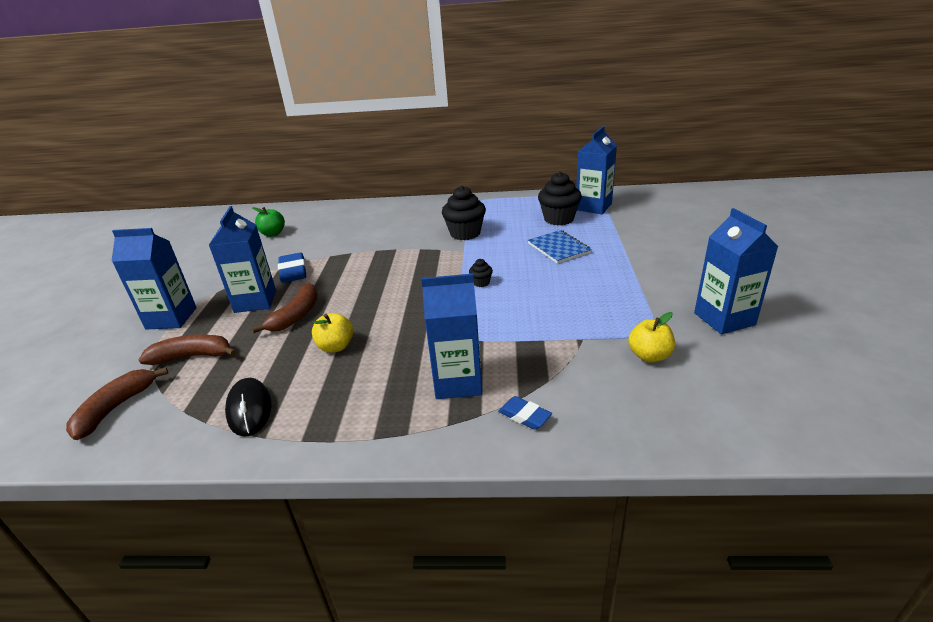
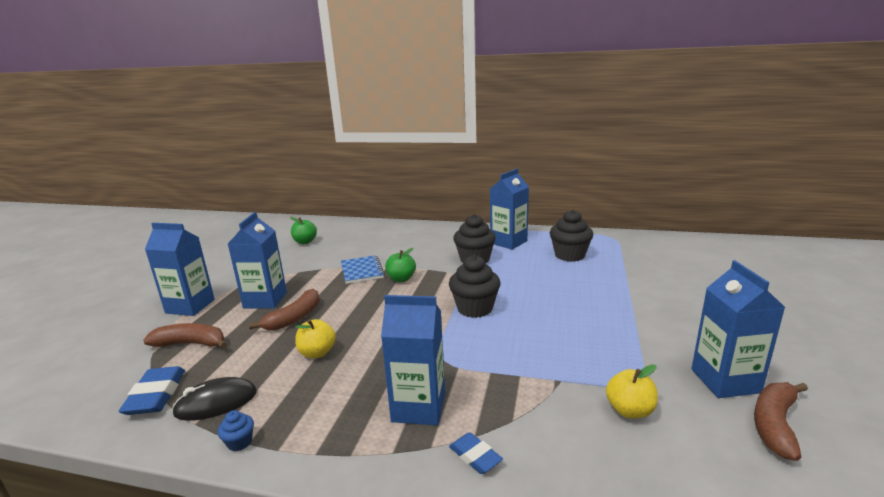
camera: 10 degrees right, 10 degrees down
brown banana [66,367,168,440] -> brown banana moved to [754,382,808,461]
black mouse [225,378,272,437] -> black mouse turned 75 degrees clockwise [172,377,257,421]
blue eraser [278,252,306,283] -> blue eraser moved to [118,366,185,415]
black cupcake [469,259,493,287] -> black cupcake [449,255,500,318], size x2.15
blue notebook [528,230,592,264] -> blue notebook moved to [341,255,385,284]
blue carton [576,126,617,214] -> blue carton moved to [490,169,529,250]
none -> blue cupcake [218,410,254,451]
none -> green apple [385,248,416,282]

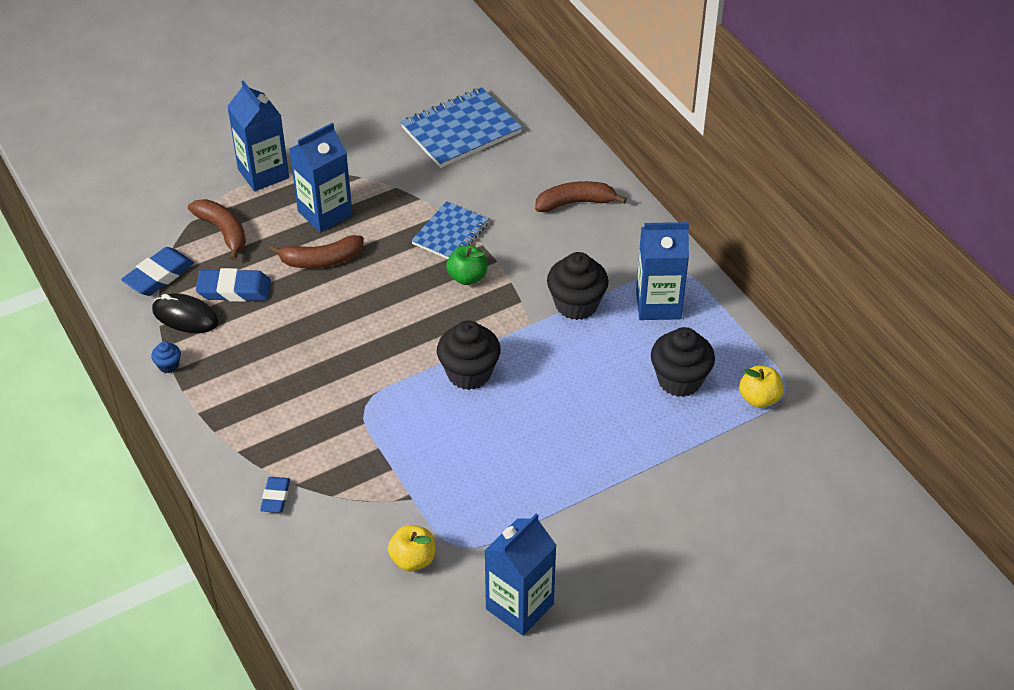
camera: 45 degrees right, 25 degrees up
green apple [290,217,317,244] -> blue notebook [401,87,522,168]
yellow apple [295,319,336,358] -> yellow apple moved to [739,365,783,408]
blue carton [381,295,445,425] -> none
brown banana [754,382,808,461] -> brown banana moved to [535,181,627,212]
none -> blue eraser [196,268,271,302]

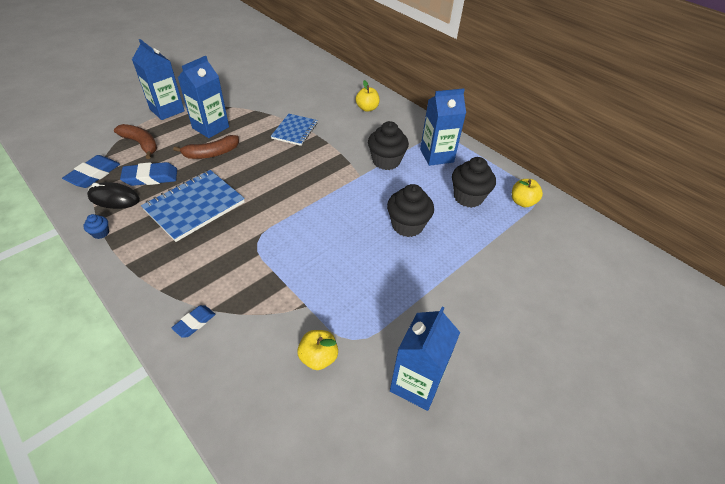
camera: 15 degrees left, 0 degrees up
blue eraser [260,477,290,513] -> blue eraser turned 45 degrees clockwise [172,305,216,338]
blue notebook [401,87,522,168] -> blue notebook moved to [141,170,245,242]
black cupcake [437,320,501,390] -> black cupcake moved to [387,184,434,237]
green apple [446,245,487,285] -> none
brown banana [535,181,627,212] -> yellow apple [356,80,380,112]

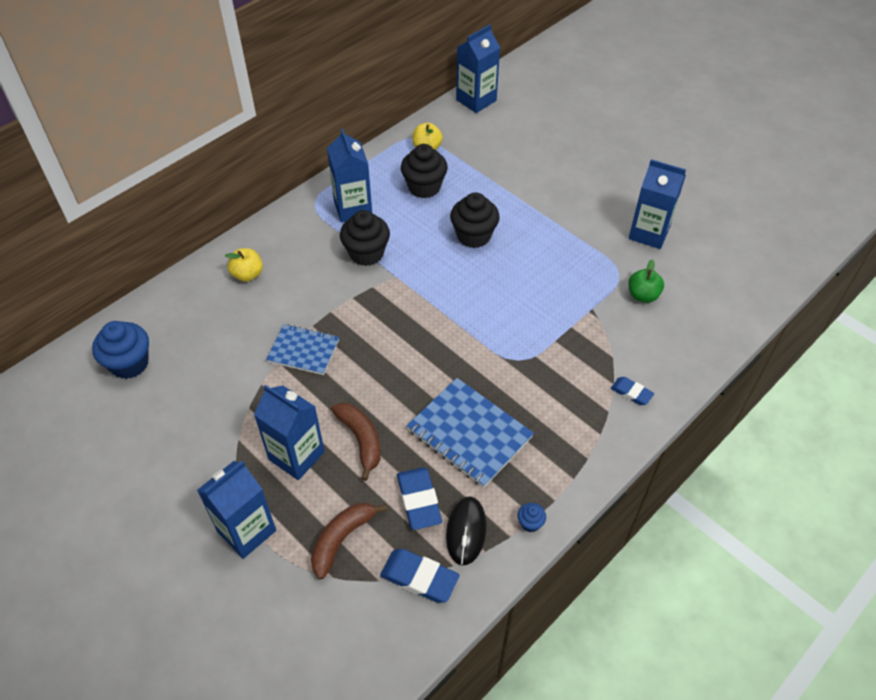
camera: 90 degrees left, 5 degrees up
yellow apple [297,330,338,370] -> green apple [628,259,664,303]
none -> blue cupcake [92,321,149,379]
none -> blue carton [456,24,500,113]

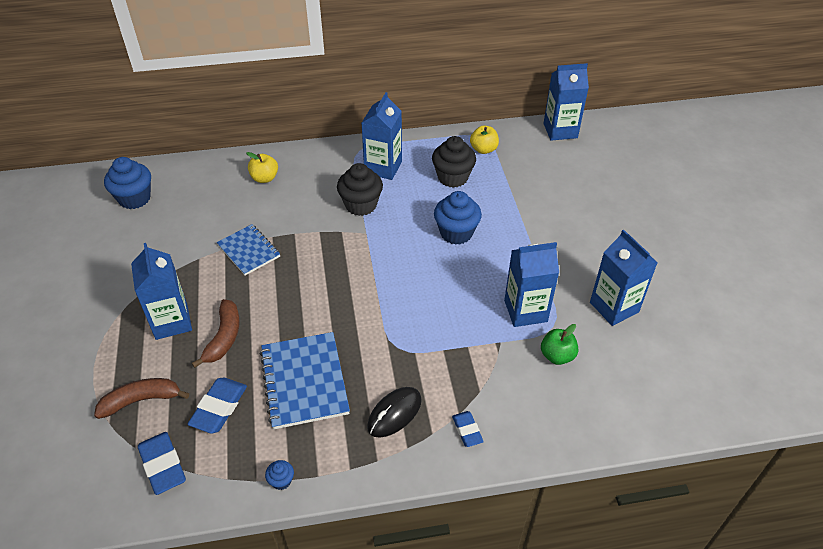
camera: 35 degrees right, 5 degrees down
blue carton [197,461,276,559] -> blue carton moved to [504,242,559,327]
black mouse [446,496,487,565] -> black mouse moved to [367,387,422,438]
black cupcake [450,193,500,248] -> blue cupcake [434,191,482,245]

